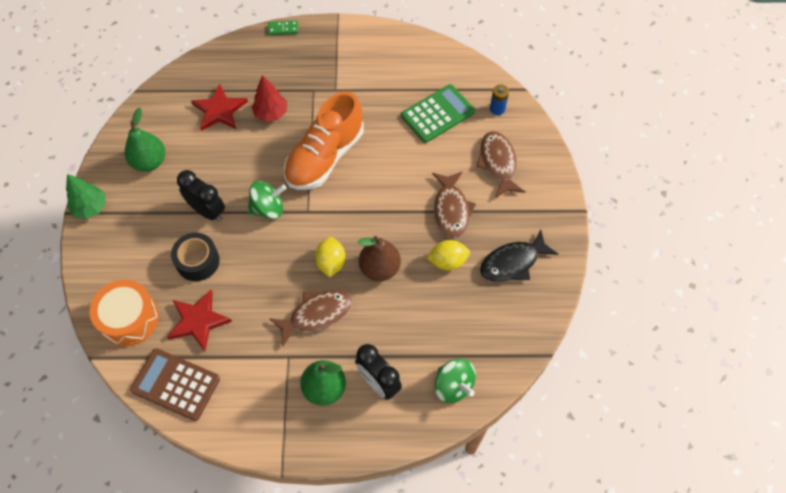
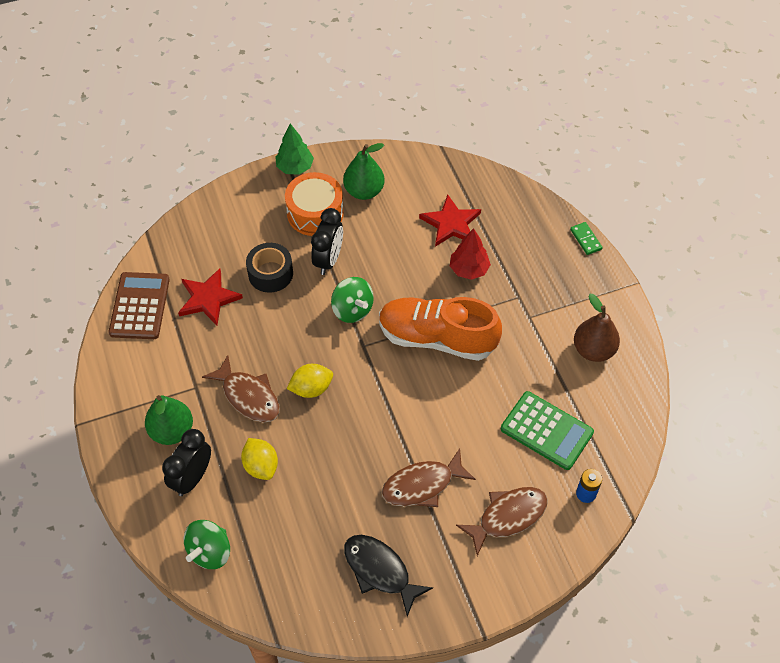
camera: 70 degrees right, 5 degrees down
orange drum [90,280,159,346] -> orange drum moved to [285,172,344,236]
brown pear [358,236,401,281] -> brown pear moved to [574,294,620,362]
yellow lemon [427,240,470,270] -> yellow lemon moved to [241,438,278,480]

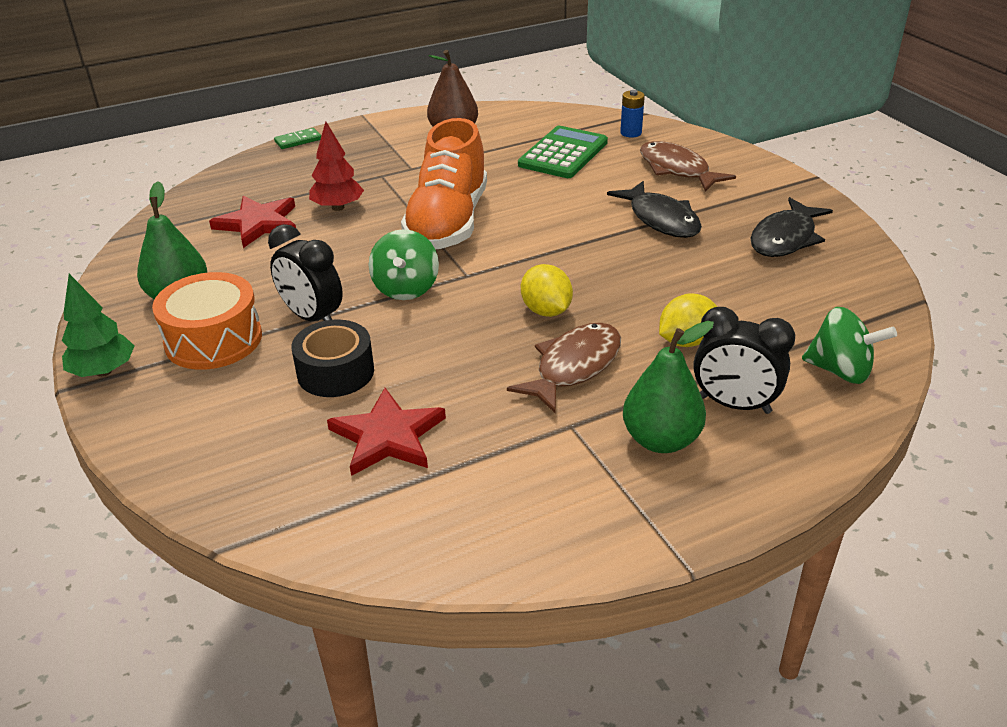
camera: 95 degrees left, 20 degrees down
brown calculator [108,272,170,339] -> none
black clock [311,208,343,275] -> black clock turned 150 degrees counterclockwise [268,224,343,321]
green spinning top [331,277,374,323] -> green spinning top turned 135 degrees clockwise [369,229,439,300]
brown fish [382,449,476,507] -> black fish [607,181,702,238]

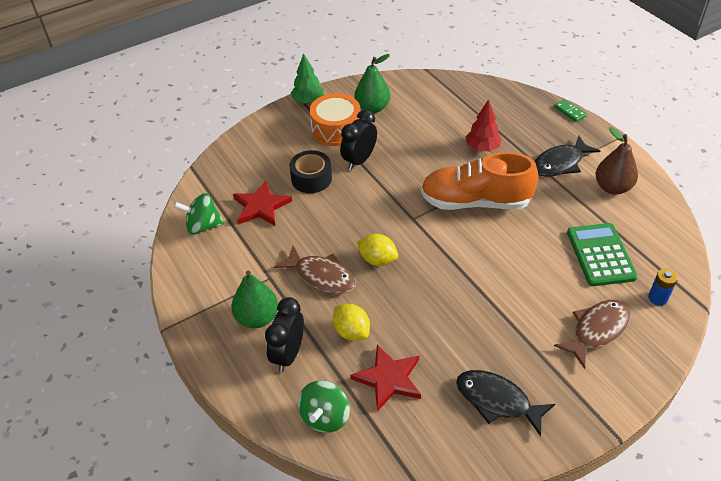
camera: 85 degrees right, 10 degrees up
red star [209,196,296,248] -> red star moved to [350,344,421,411]
green spinning top [369,229,439,300] -> green spinning top moved to [174,193,224,235]
green calculator [518,126,608,178] -> green calculator turned 120 degrees counterclockwise [567,223,638,286]
yellow lemon [521,264,573,317] -> yellow lemon turned 60 degrees clockwise [357,234,398,266]
black fish [607,181,702,238] -> black fish moved to [535,135,600,177]

